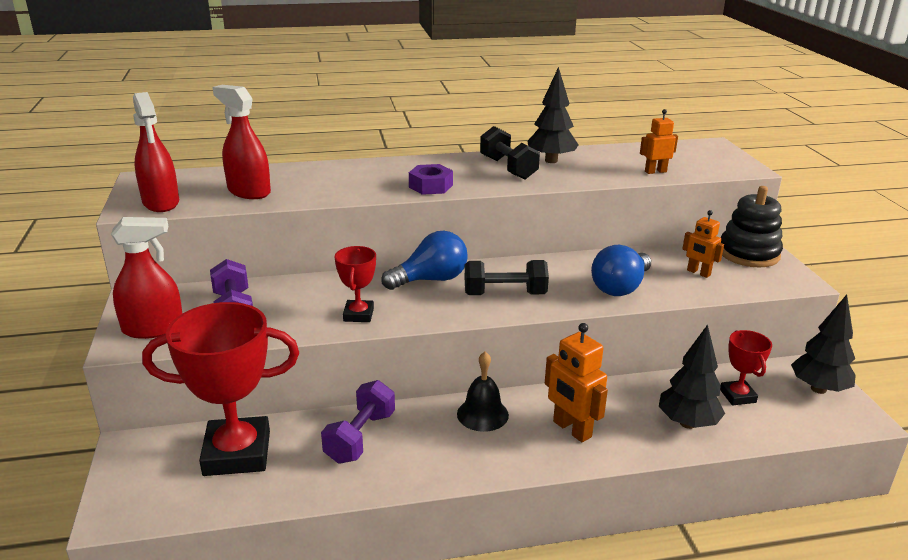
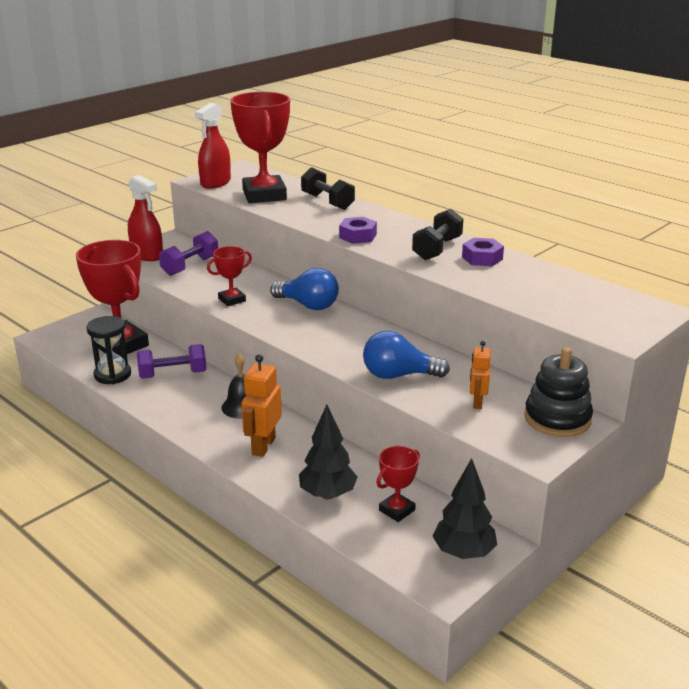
camera: 55 degrees right, 0 degrees up
red spray bottle [212,85,271,199] -> red trophy [230,92,290,203]
black dumbbell [465,260,549,295] -> black dumbbell moved to [301,167,355,210]
black tree [527,67,579,163] -> purple nut [462,238,504,266]
orange robot [640,109,678,174] -> none
none -> black hourglass [86,316,131,384]

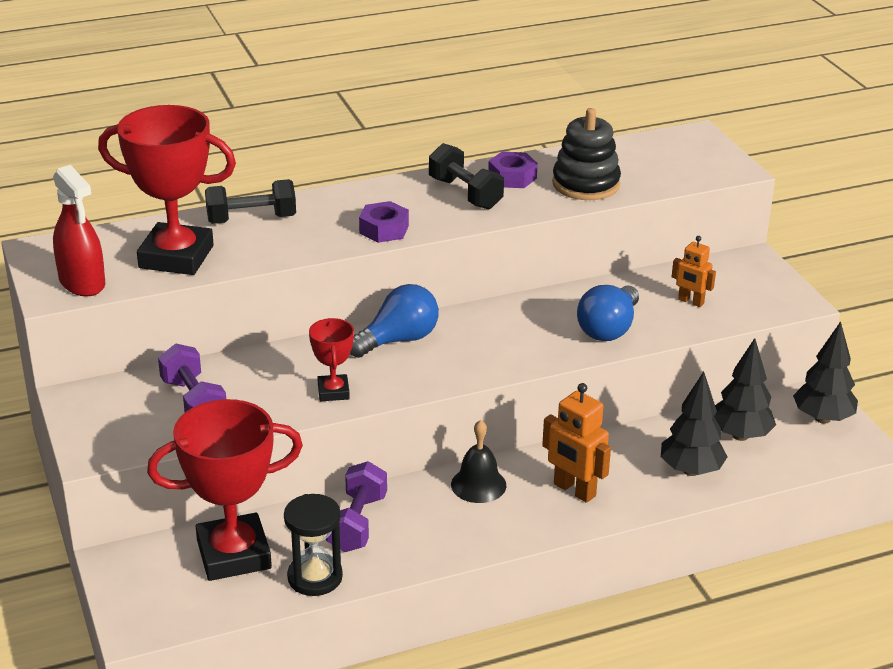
camera: 65 degrees left, 5 degrees up
red spray bottle [128,175,163,261] -> none
red trophy [376,446,420,522] -> black tree [714,338,776,441]
black stacking toy [524,347,593,437] -> black stacking toy moved to [552,108,621,200]

